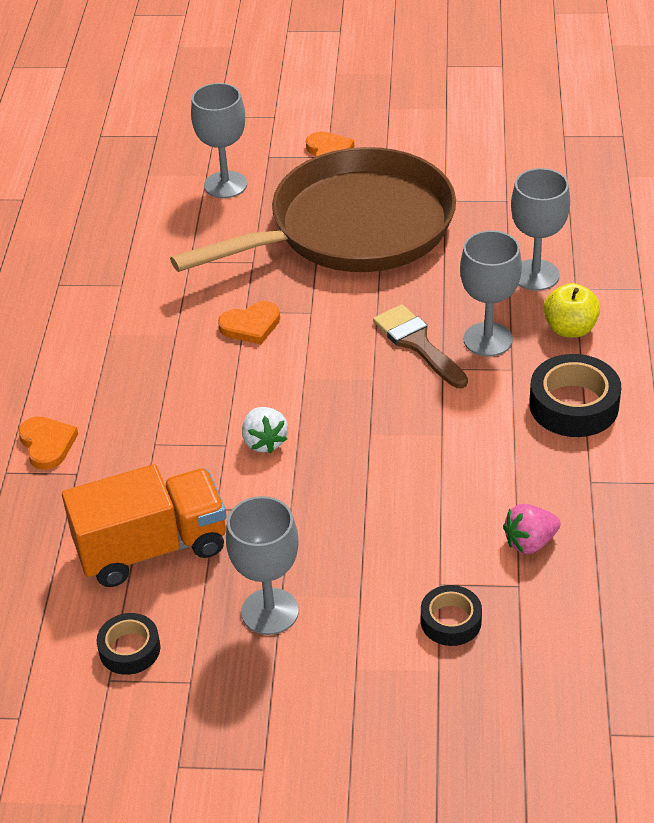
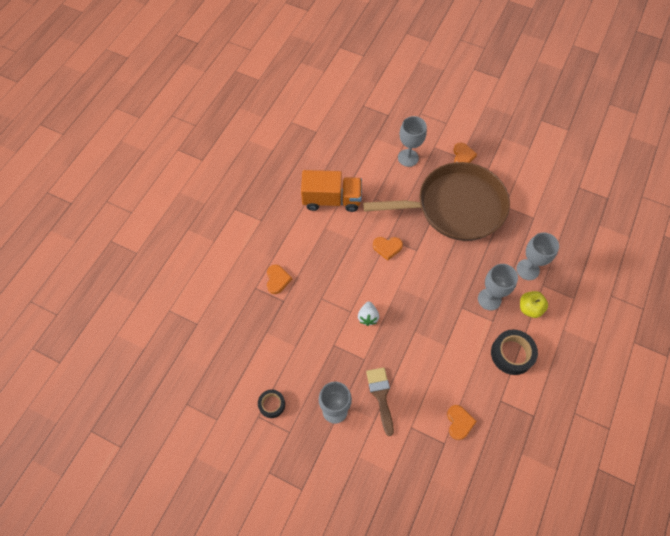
camera: 20 degrees right, 20 degrees up
orange truck [62,464,227,587] -> orange truck moved to [301,170,362,212]
brown brush [373,304,468,388] -> brown brush moved to [366,367,394,436]
black tape [421,585,482,646] -> none
pink strawberry [503,504,561,554] -> orange heart [447,405,477,440]

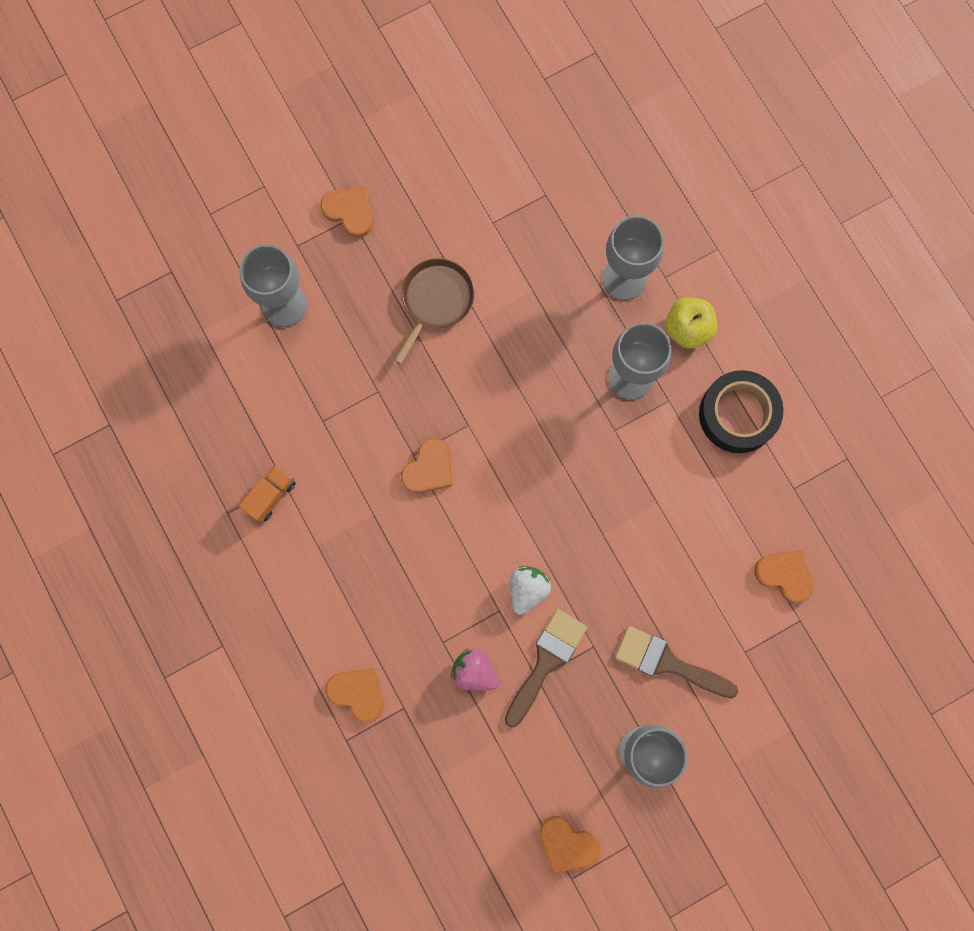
camera: 55 degrees left, 15 degrees up
black tape [258,390,285,418] -> orange heart [540,816,600,874]
orange truck [301,170,362,212] -> orange truck [239,464,296,523], size x0.46
white strawberry [358,301,379,326] -> white strawberry turned 105 degrees counterclockwise [510,566,551,615]
brown pan [363,162,510,241] -> brown pan [394,258,475,364], size x0.40
none -> pink strawberry [451,649,499,691]
none -> brown brush [504,609,587,728]

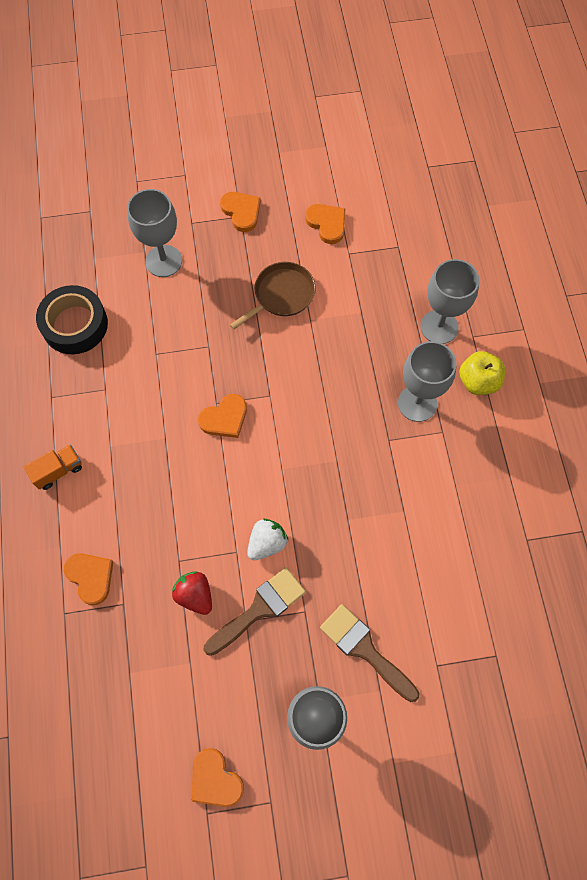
camera: 20 degrees right, 10 degrees down
orange truck [239,464,296,523] -> orange truck moved to [24,445,82,490]
pink strawberry [451,649,499,691] -> red strawberry [172,571,212,615]
black tape [699,370,784,453] -> black tape moved to [36,285,108,354]
orange heart [754,550,814,603] -> orange heart moved to [305,204,345,244]

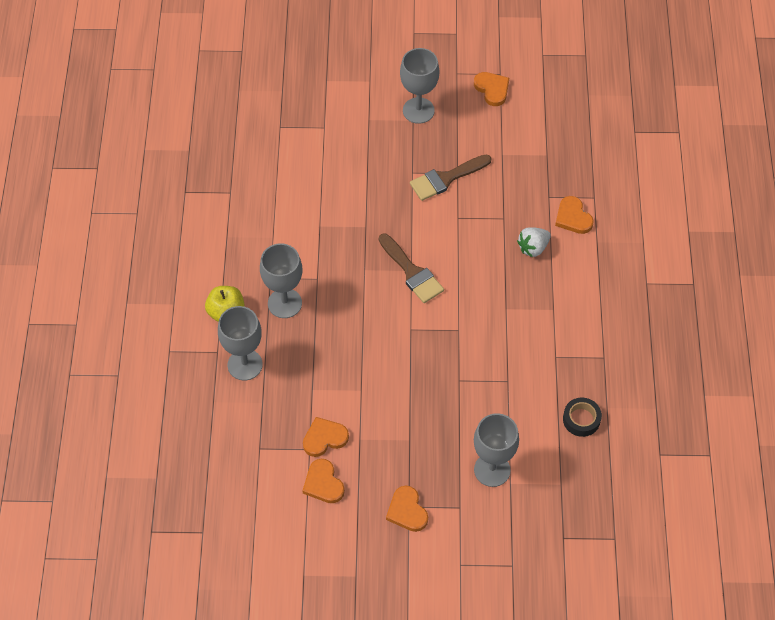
camera: 170 degrees left, 10 degrees down
orange truck [24,445,82,490] -> none
black tape [36,285,108,354] -> black tape [563,398,602,437], size x0.60
red strawberry [172,571,212,615] -> none
orange heart [198,394,247,438] -> orange heart moved to [303,417,349,457]
brown pan [230,262,316,330] -> none
white strawberry [247,519,288,560] -> white strawberry moved to [517,227,551,257]
brown brush [320,604,419,702] -> brown brush moved to [379,233,444,303]

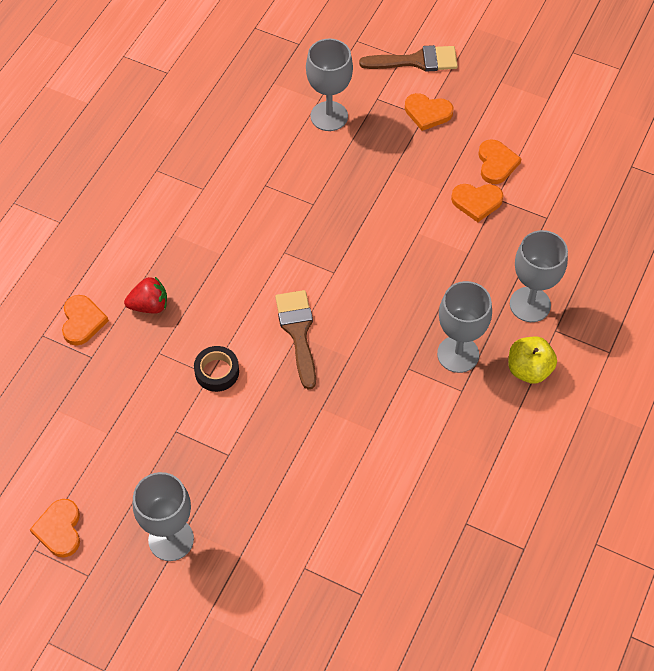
camera: 155 degrees left, 0 degrees up
orange heart [386,486,428,532] -> orange heart turned 105 degrees clockwise [405,93,454,131]
brown brush [410,154,491,201] -> brown brush moved to [359,45,458,72]
white strawberry [517,227,551,257] -> red strawberry [124,277,167,314]
black tape [563,398,602,437] -> black tape moved to [194,346,239,392]

